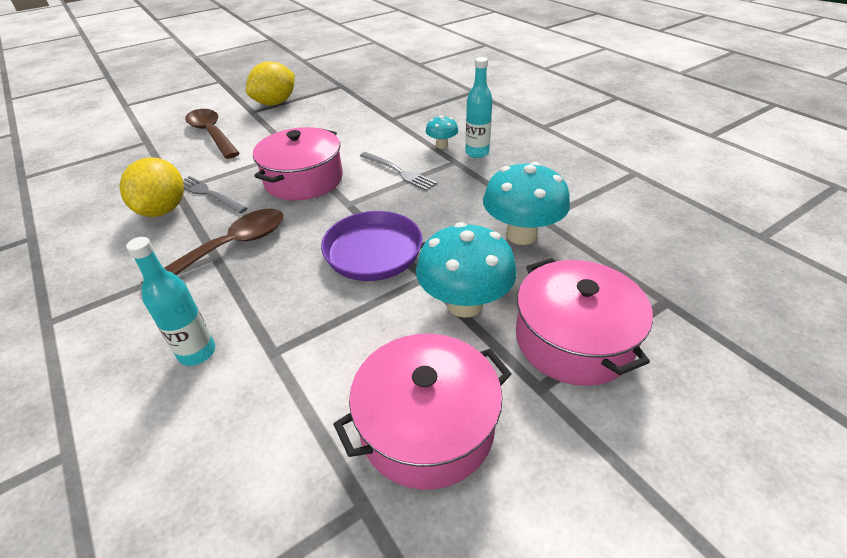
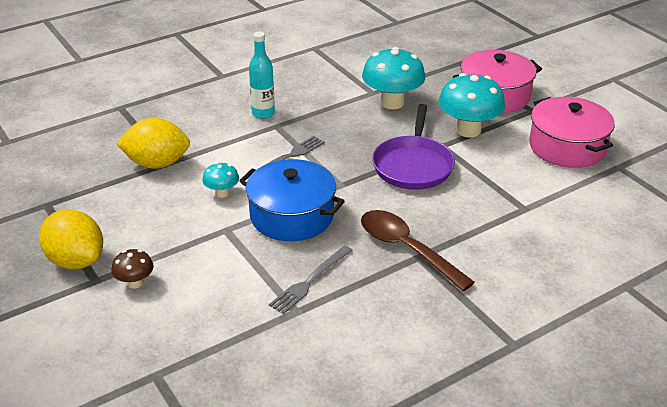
camera: 90 degrees left, 5 degrees down
yellow lemon [120,157,184,217] -> yellow lemon moved to [116,118,190,169]
turquoise bottle [126,237,215,366] -> none
brown spoon [185,109,240,159] -> none
pink pot [253,127,343,201] -> blue pot [239,159,345,241]
turquoise mushroom [426,115,458,149] -> turquoise mushroom moved to [202,162,239,198]
none -> brown mushroom [111,249,153,289]

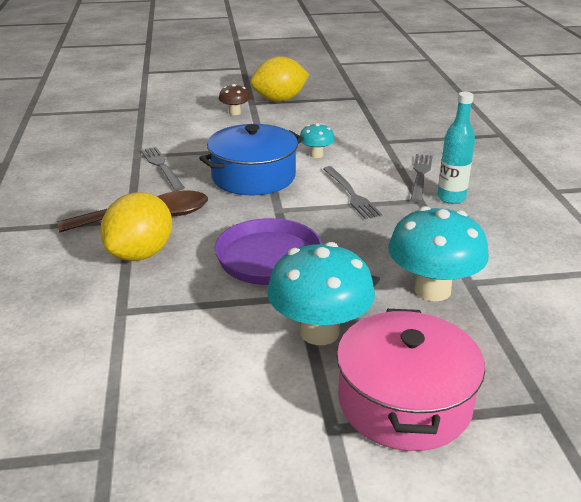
camera: 115 degrees right, 5 degrees down
yellow lemon [116,118,190,169] -> yellow lemon moved to [100,192,172,261]
pink pot [529,97,615,168] -> none
none -> grey fork [411,154,433,203]

